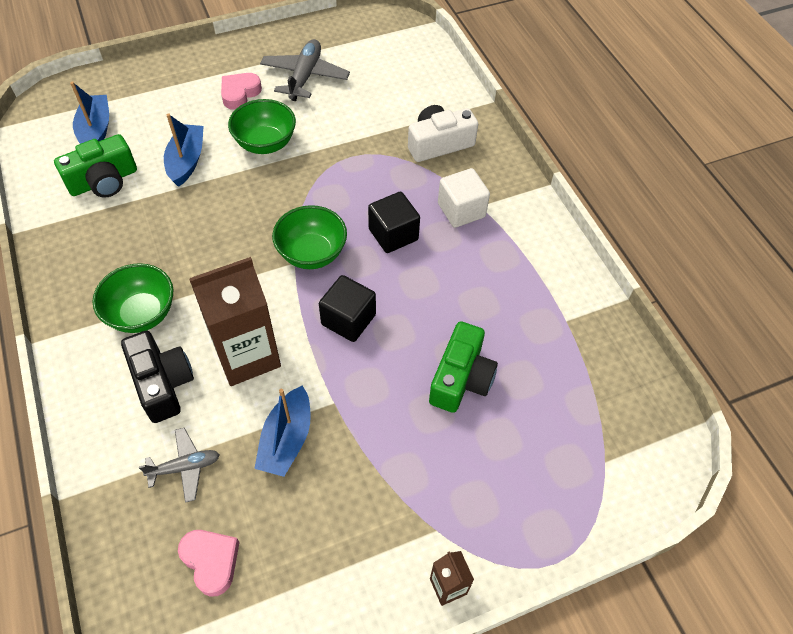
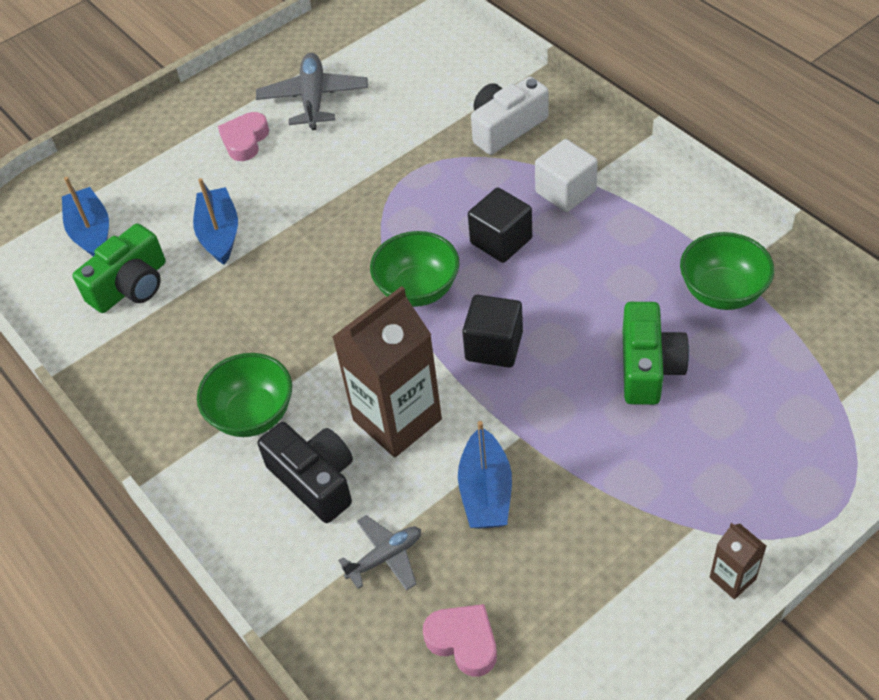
camera: 10 degrees left, 5 degrees down
green bowl [228,99,296,154] -> green bowl moved to [680,232,774,310]

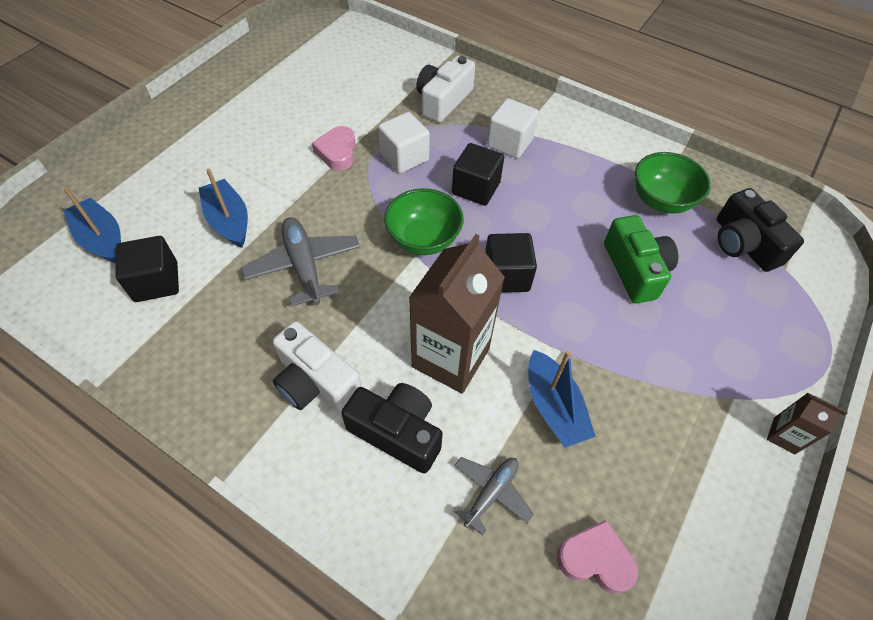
camera: 25 degrees left, 5 degrees up
green camera [72,223,166,313] -> black cube [115,236,179,302]
green bowl [197,353,292,437] -> white camera [273,321,362,412]
pink heart [218,112,269,161] -> pink heart moved to [312,126,356,171]
grey plane [256,53,368,130] -> grey plane moved to [241,217,360,307]
none -> white cube [378,112,430,173]
none -> black camera [717,188,804,272]

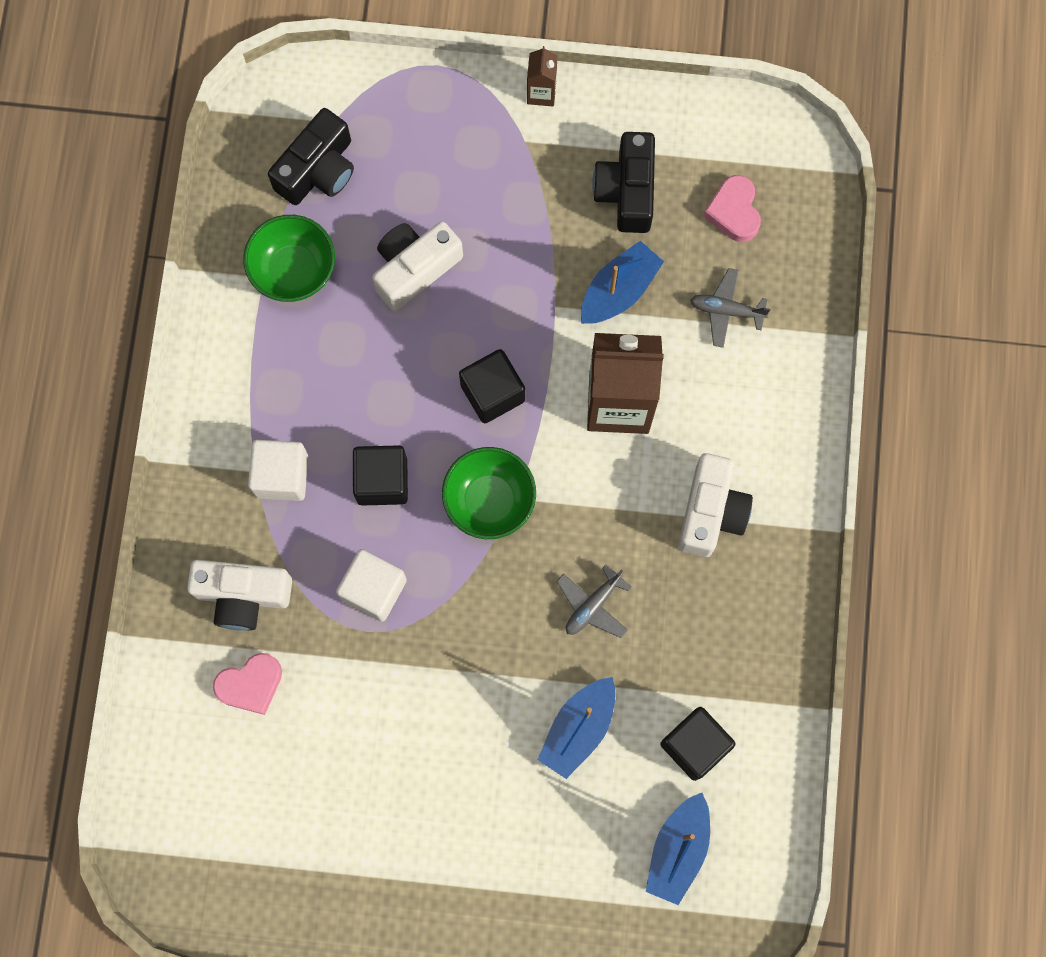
camera: 115 degrees left, 20 degrees up
grey plane [241,217,360,307] -> grey plane [556,565,631,638], size x0.62
pink heart [312,126,356,171] -> pink heart moved to [213,653,282,715]
black camera [341,383,443,473] -> black camera moved to [592,132,655,233]
green camera [604,215,678,303] -> white camera [372,221,463,311]

